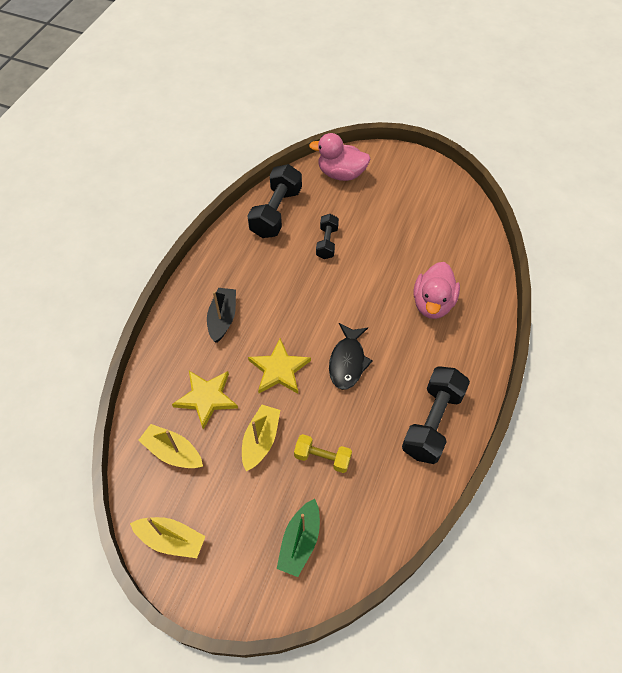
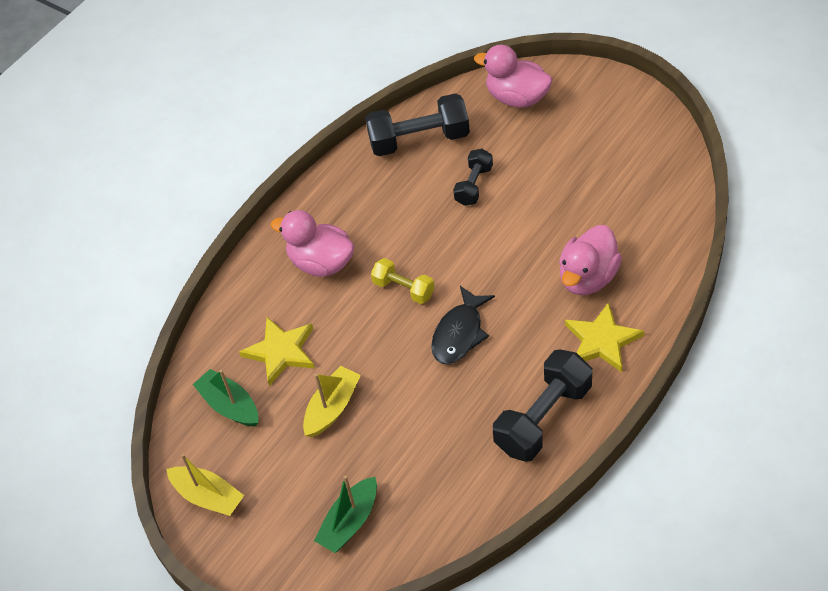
camera: 20 degrees right, 5 degrees down
yellow boat [138,424,203,468] -> green boat [193,369,258,427]
black boat [207,288,236,343] -> pink duck [271,210,355,277]
black dumbbell [247,164,302,238] -> black dumbbell turned 45 degrees clockwise [365,93,470,156]
yellow star [248,338,311,394] -> yellow star moved to [565,302,644,372]
yellow dumbbell [294,434,352,473] -> yellow dumbbell moved to [371,258,435,304]

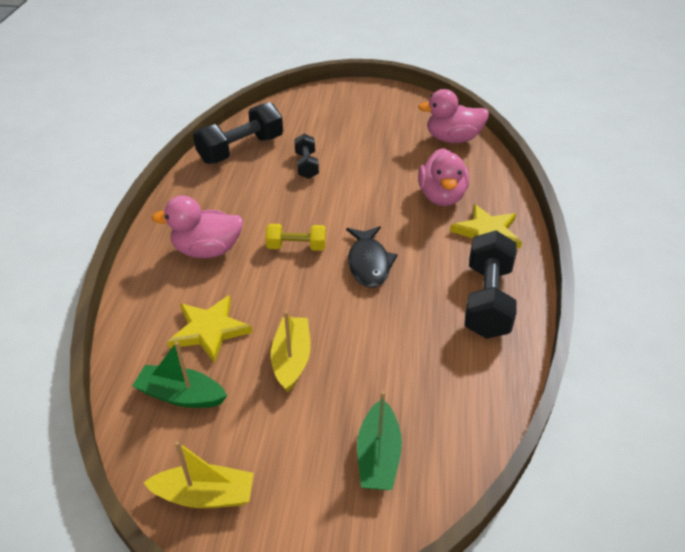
camera: 35 degrees left, 10 degrees down
pink duck [474,45,553,108] -> pink duck moved to [418,89,489,143]

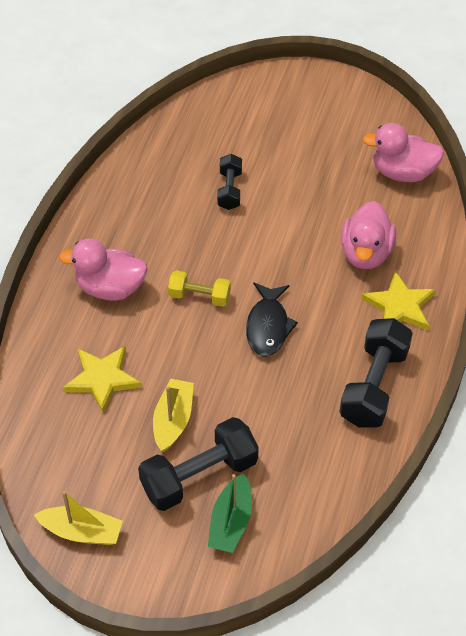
camera: 10 degrees right, 10 degrees up
green boat [132,341,227,408] -> none
black dumbbell [193,102,283,164] -> black dumbbell moved to [138,417,259,511]

